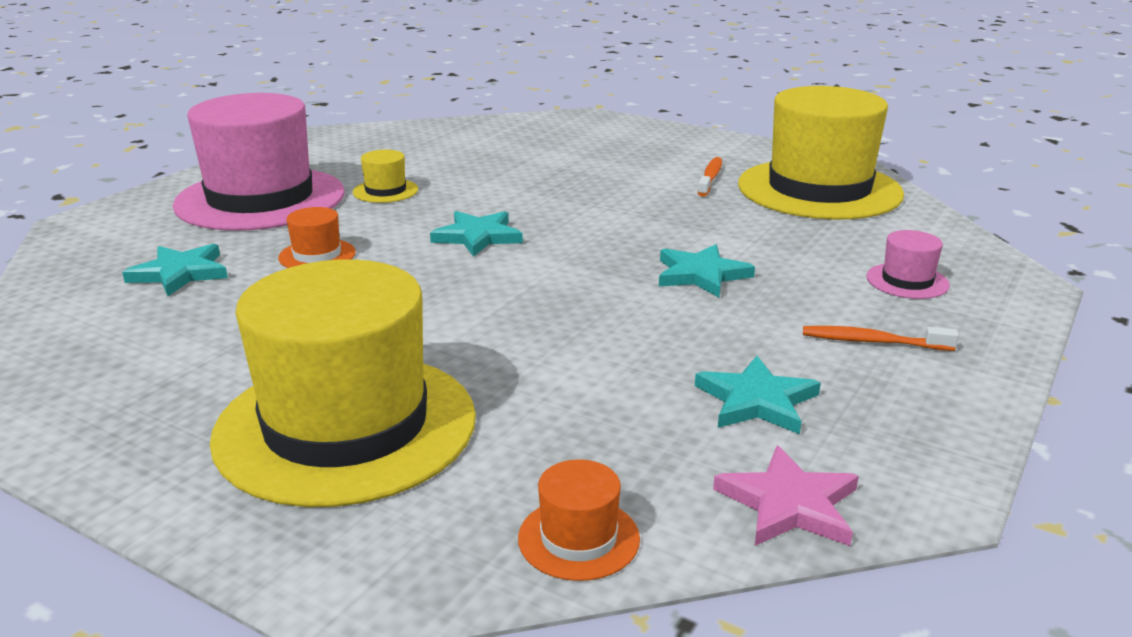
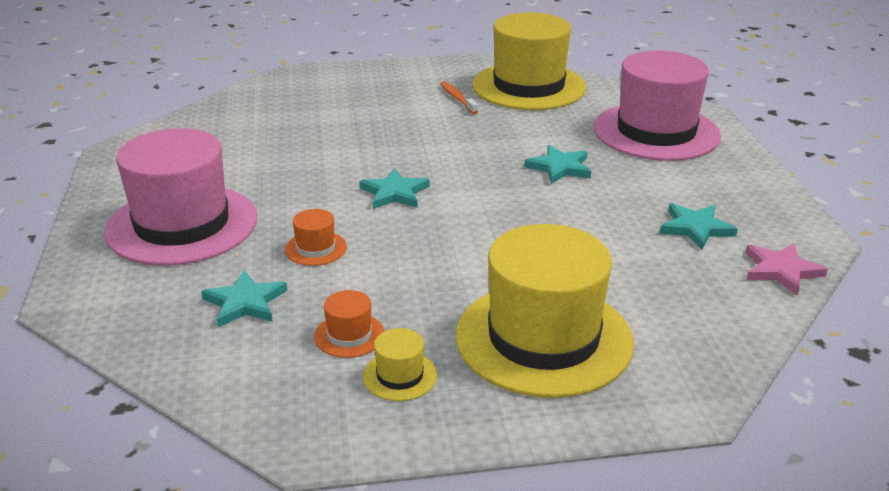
camera: 40 degrees left, 5 degrees up
yellow hat [353,150,418,203] -> yellow hat moved to [363,328,437,401]
orange hat [518,459,640,581] -> orange hat moved to [314,290,384,358]
orange toothbrush [803,326,959,351] -> none
pink hat [867,230,950,299] -> pink hat [594,51,721,161], size x2.50

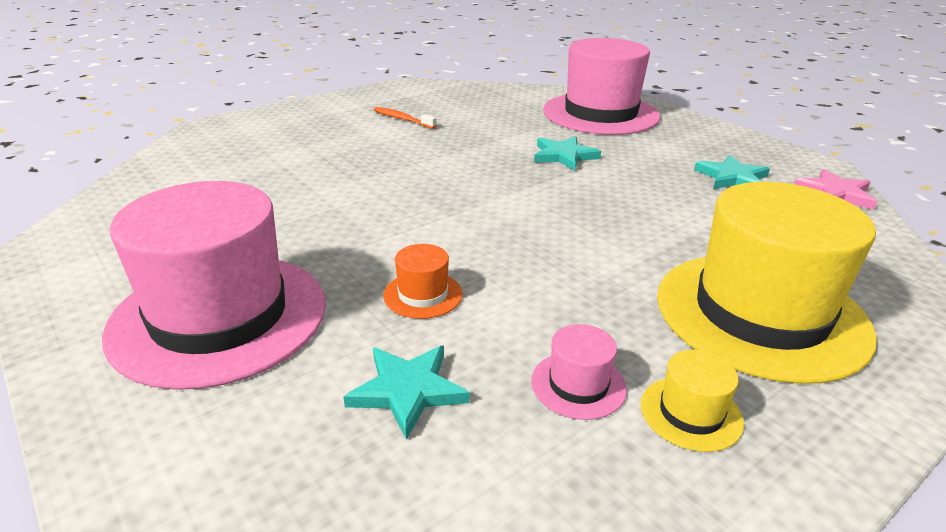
camera: 30 degrees left, 0 degrees up
orange hat [314,290,384,358] -> pink hat [531,324,627,420]
turquoise star [359,168,430,209] -> none
yellow hat [472,12,586,110] -> none

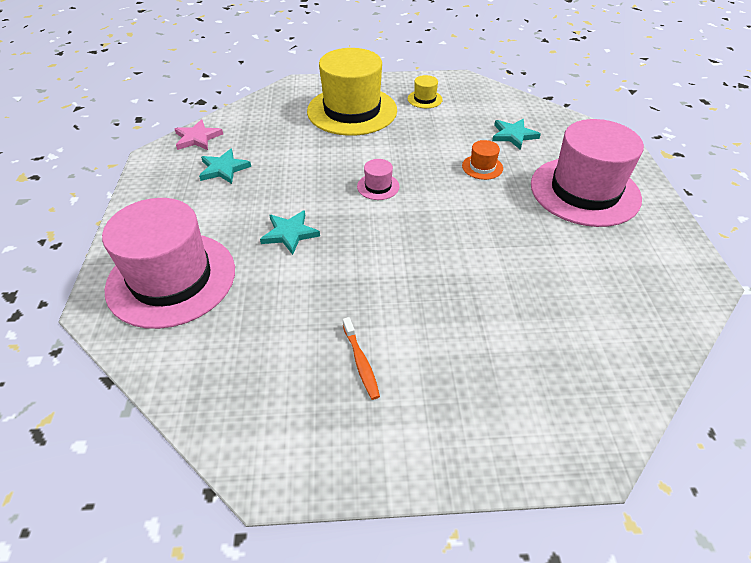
camera: 145 degrees left, 15 degrees up
pink hat [531,324,627,420] -> pink hat moved to [357,159,400,200]

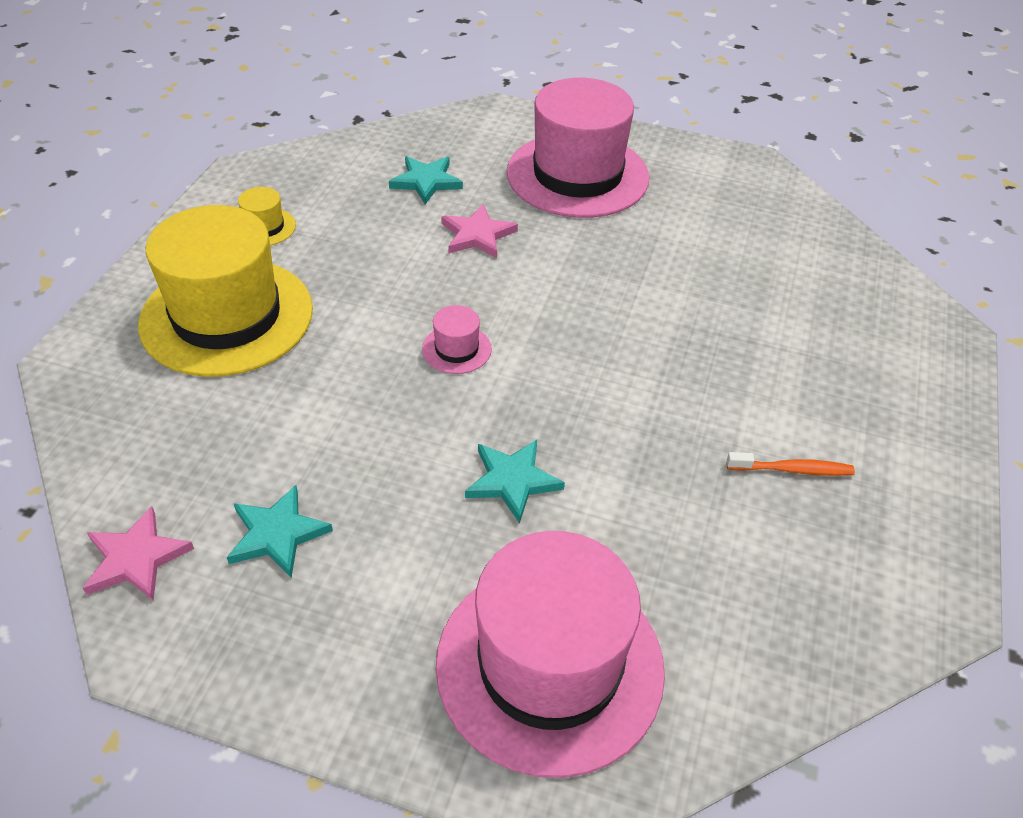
camera: 70 degrees left, 0 degrees up
orange hat [462,140,503,180] -> pink star [441,204,518,258]

